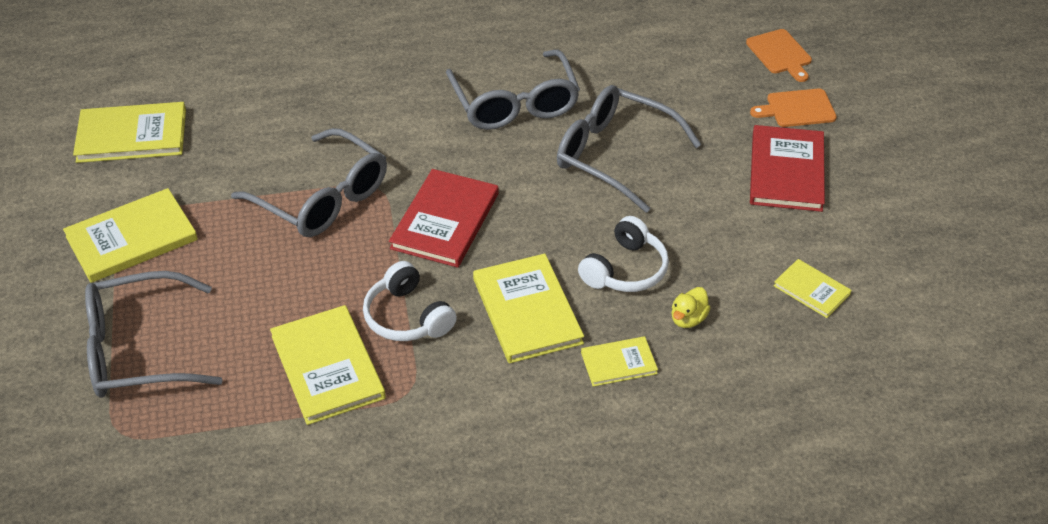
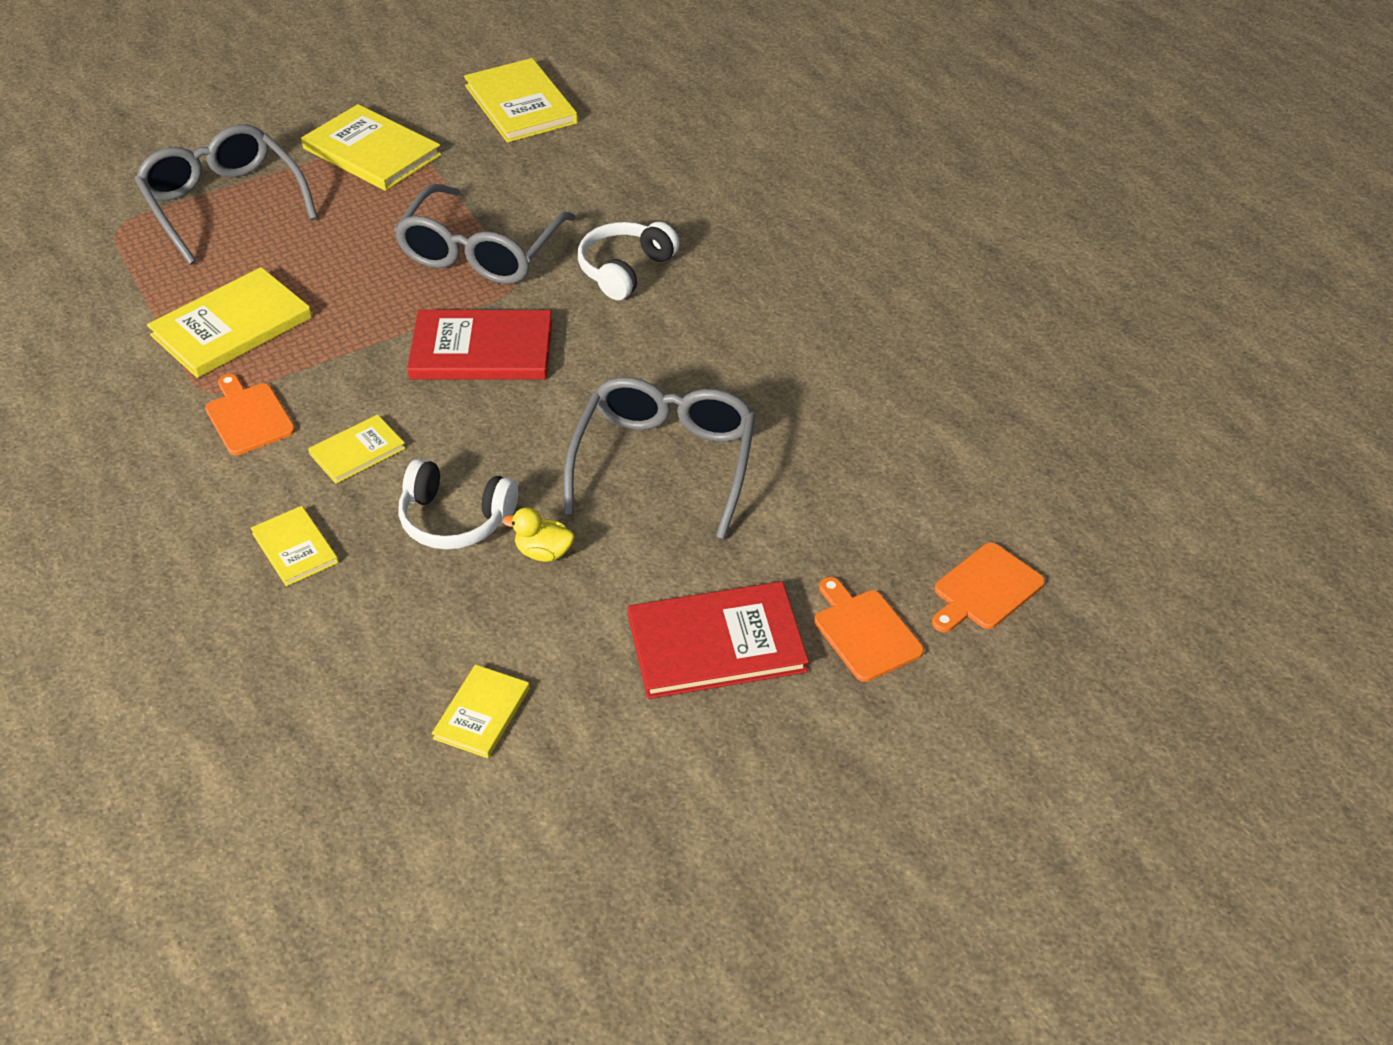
camera: 70 degrees right, 0 degrees up
white headphones [363,261,457,341] -> white headphones moved to [578,222,680,300]
grey glasses [446,50,580,130] -> none
yellow book [473,254,584,363] -> yellow book [308,415,406,484], size x0.55
yellow duck [672,287,711,328] -> yellow duck moved to [503,507,574,562]
none -> orange cutting board [205,374,295,455]

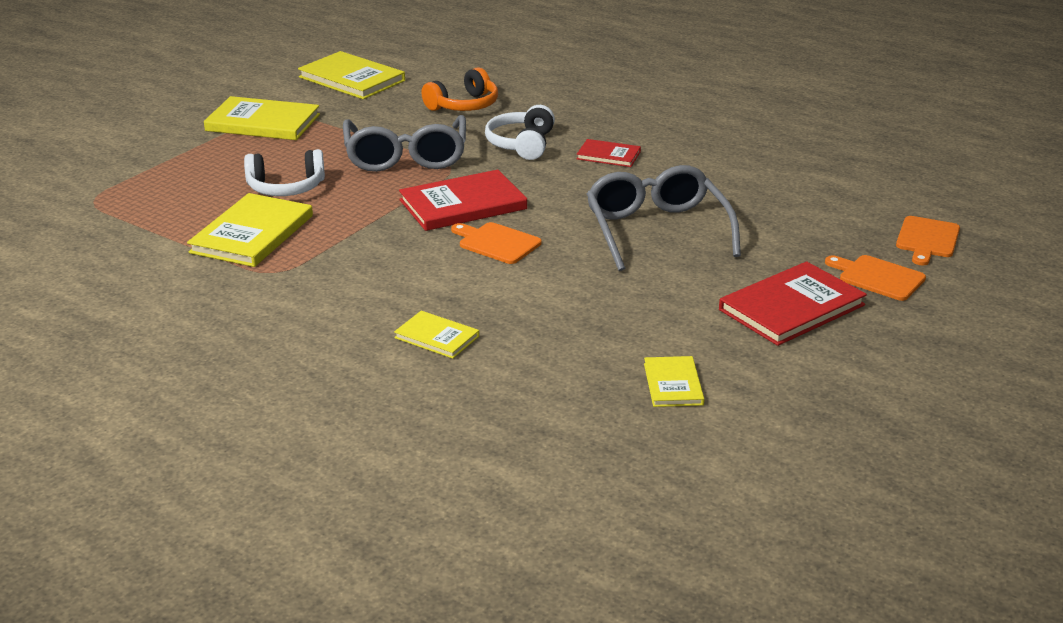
camera: 25 degrees left, 15 degrees down
grey glasses [134,124,318,265] -> none
orange cutting board [205,374,295,455] -> orange cutting board moved to [451,222,542,264]
yellow book [308,415,406,484] -> none
white headphones [398,459,518,550] -> white headphones moved to [244,149,325,196]
yellow duck [503,507,574,562] -> none
none -> orange headphones [421,67,498,111]
none -> red book [577,139,641,167]

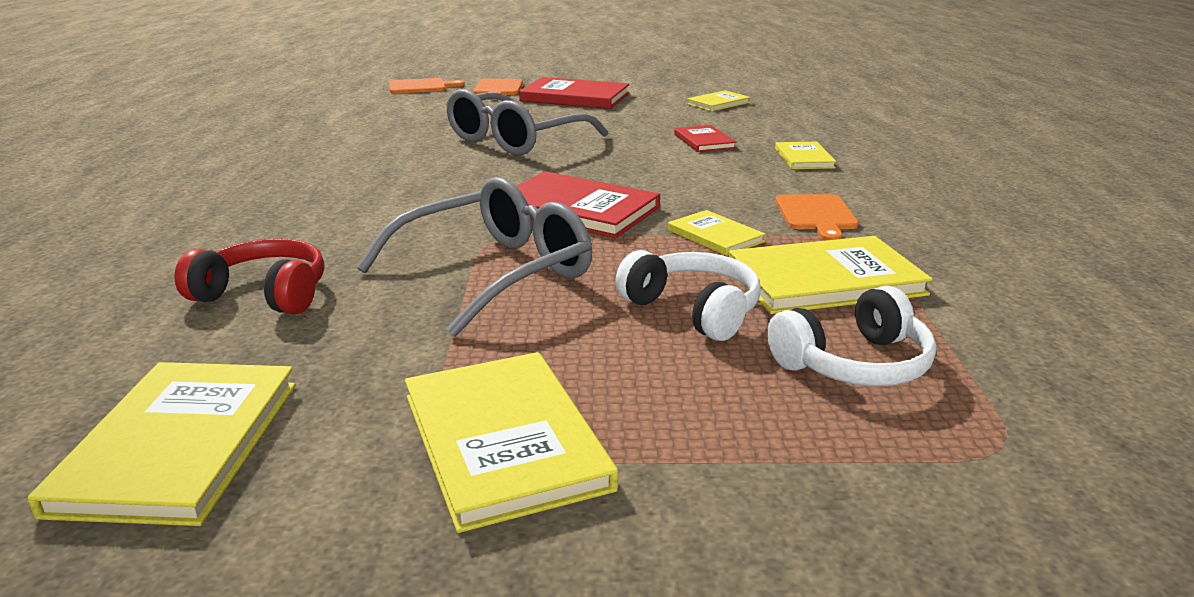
camera: 125 degrees left, 5 degrees down
orange headphones [421,67,498,111] -> red headphones [174,238,324,314]
orange cutting board [451,222,542,264] -> orange cutting board moved to [775,194,859,241]
white headphones [485,105,555,160] -> white headphones moved to [767,286,936,386]
red book [577,139,641,167] -> red book moved to [674,125,737,152]
none -> yellow book [668,210,766,256]

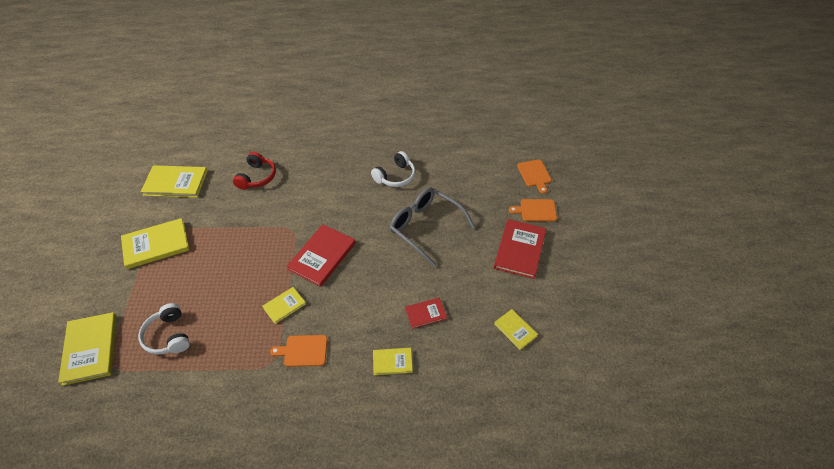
camera: 90 degrees right, 25 degrees up
grey glasses [357,177,592,337] -> none
white headphones [615,250,761,341] -> white headphones moved to [371,151,416,187]
yellow book [729,236,933,314] -> yellow book moved to [58,312,117,386]

